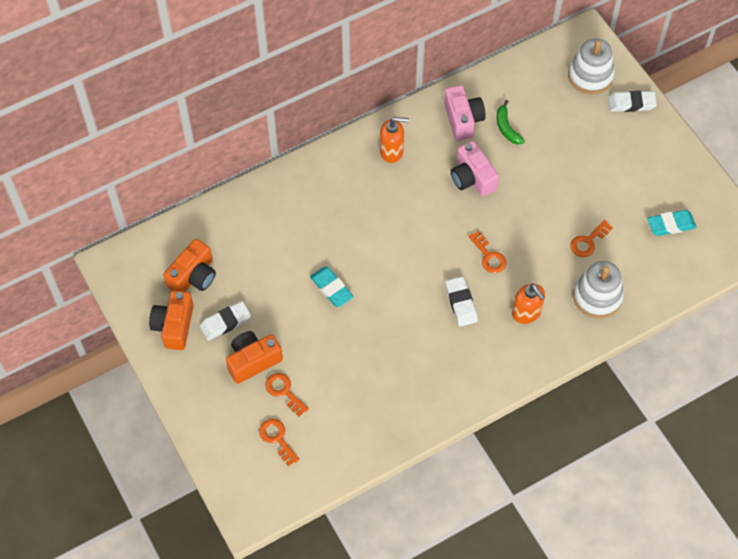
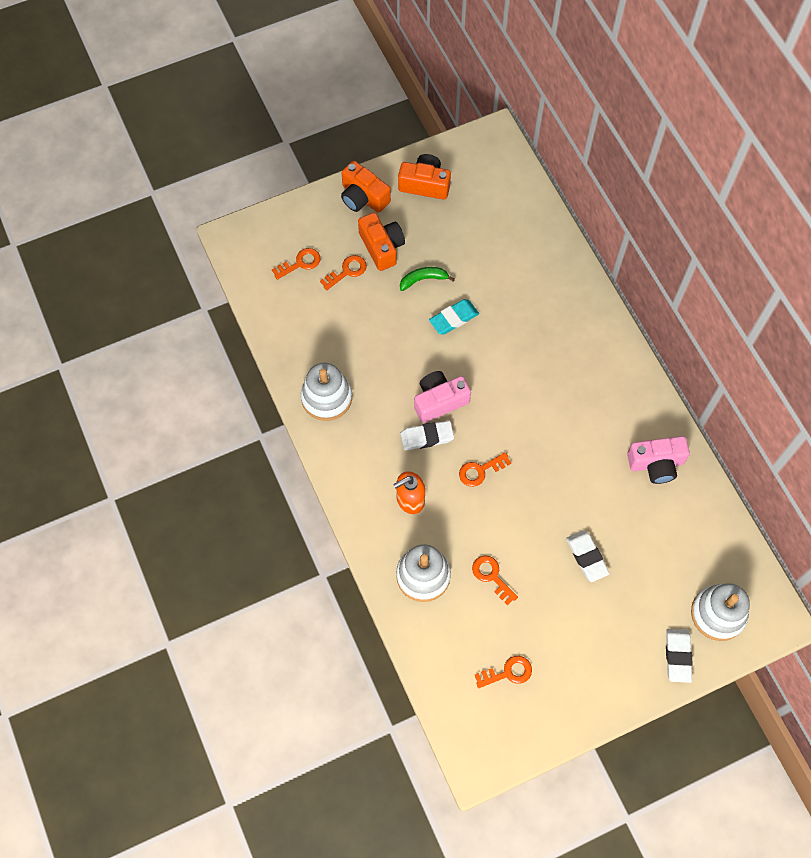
camera: 95 degrees right, 5 degrees up
orange camera [163,239,216,292] -> orange camera moved to [341,161,391,213]
white eraser [200,301,251,341] -> white eraser moved to [566,530,610,582]
orange soap dispenser [380,117,409,163] -> none
pink camera [451,141,499,197] -> pink camera moved to [414,371,471,423]
green banana [496,100,525,145] -> green banana moved to [400,267,455,291]
turquoise eraser [647,210,696,236] -> orange key [475,656,532,688]
none -> white stacking toy [301,363,352,421]

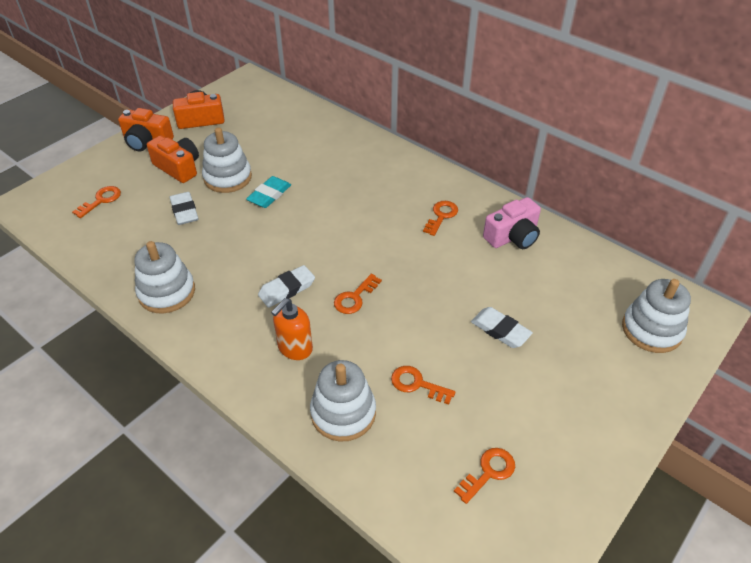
camera: 25 degrees left, 20 degrees down
orange key [320,255,367,290] -> orange key moved to [423,201,458,236]
green banana [400,267,455,291] -> white stacking toy [202,127,252,193]
pink camera [414,371,471,423] -> none
white eraser [666,629,693,683] -> white eraser moved to [169,192,198,225]

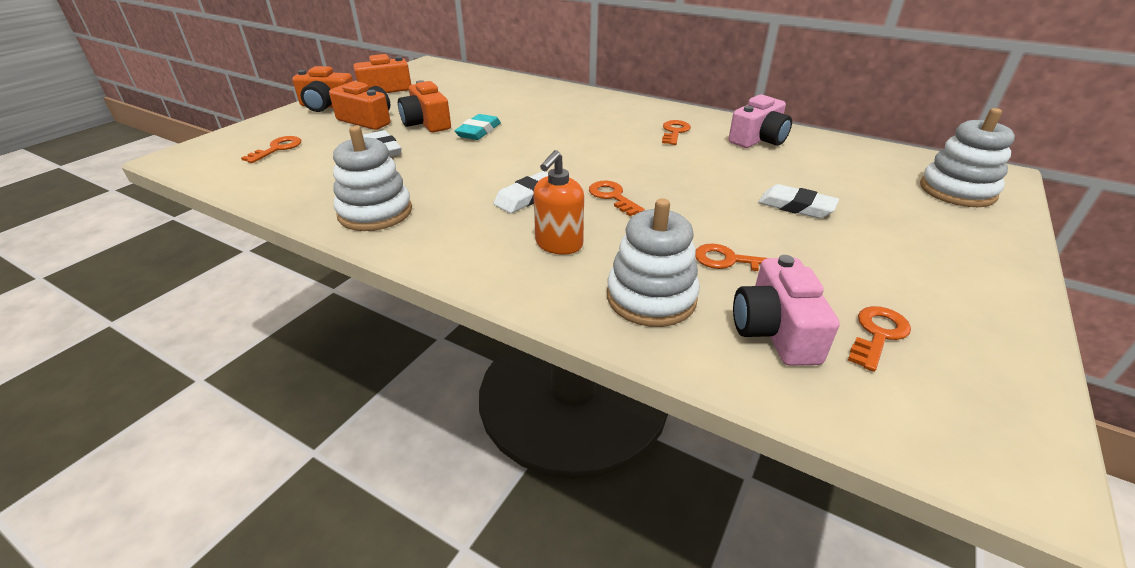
camera: 10 degrees left, 10 degrees down
white stacking toy [202,127,252,193] -> orange camera [398,80,451,132]
orange key [334,274,382,314] -> orange key turned 120 degrees clockwise [589,181,645,216]
none -> pink camera [733,255,840,366]

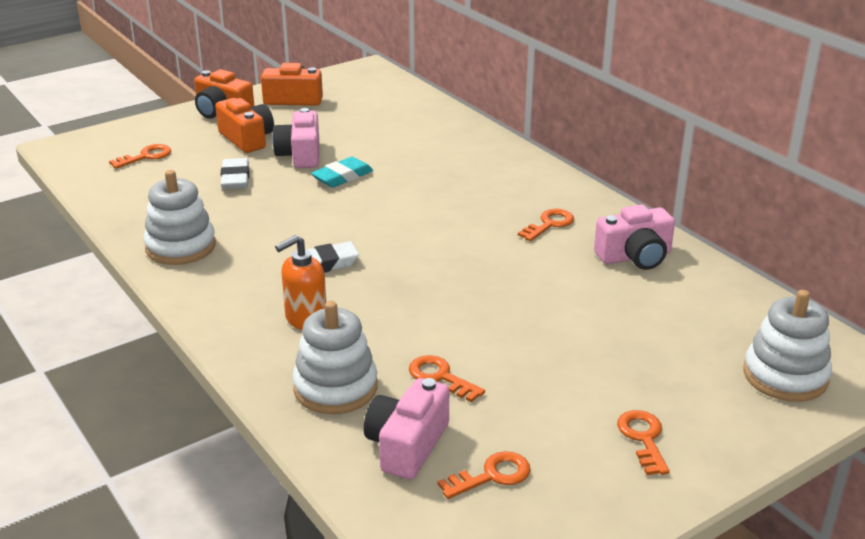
camera: 25 degrees right, 5 degrees down
orange camera [398,80,451,132] -> pink camera [272,108,319,168]
orange key [589,181,645,216] -> orange key moved to [617,410,670,475]
white eraser [758,184,839,218] -> none

